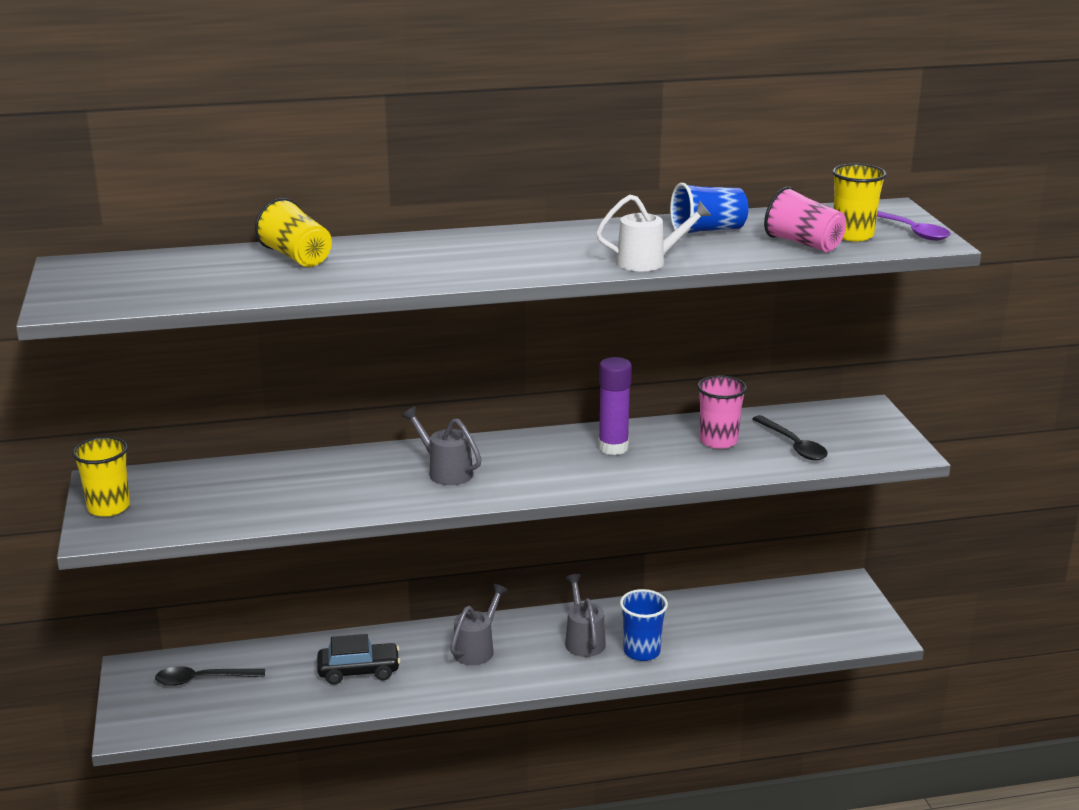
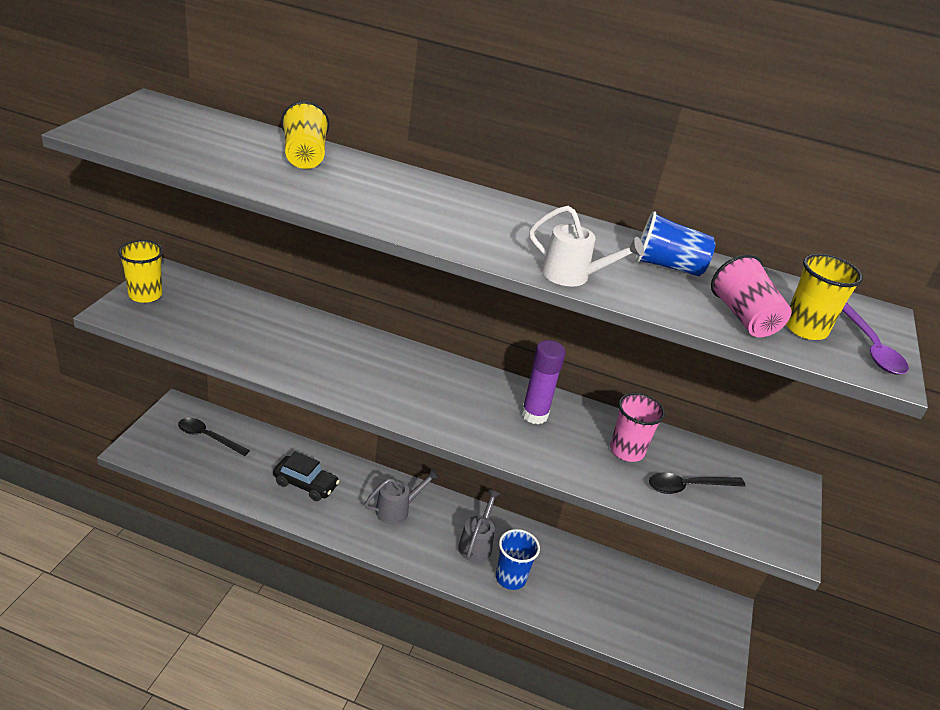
camera: 25 degrees right, 10 degrees up
grey watering can [401,406,482,485] -> none
black spoon [752,415,828,460] -> black spoon turned 75 degrees clockwise [649,473,746,494]

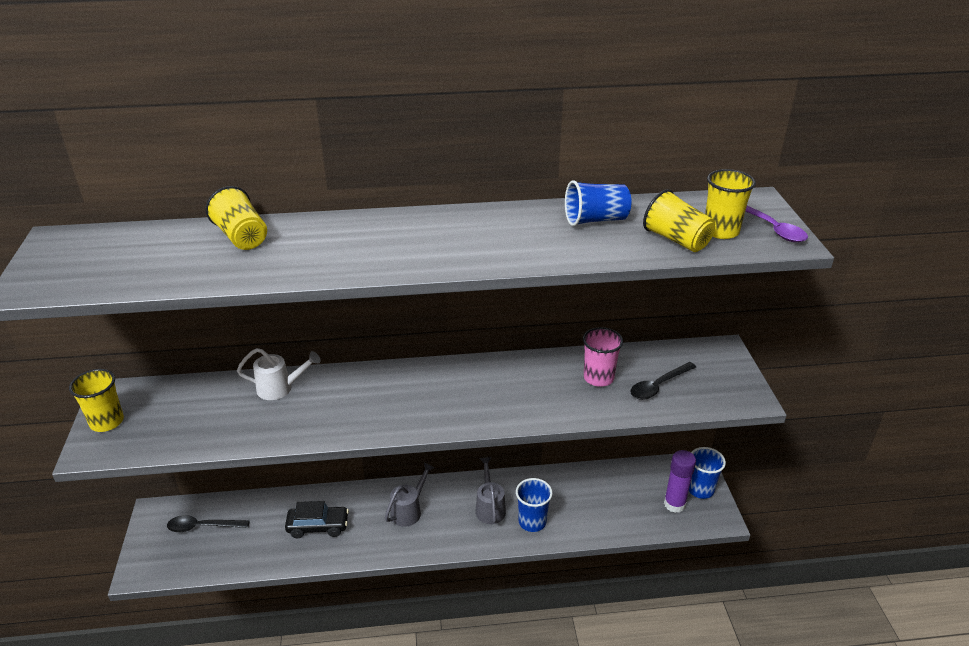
camera: 20 degrees left, 0 degrees up
purple glue stick [522,340,566,424] -> purple glue stick moved to [664,450,696,513]
white watering can [529,206,644,287] -> white watering can moved to [237,348,321,400]
pink cup [711,254,791,337] -> yellow cup [643,189,715,252]
none -> blue cup [689,447,726,499]

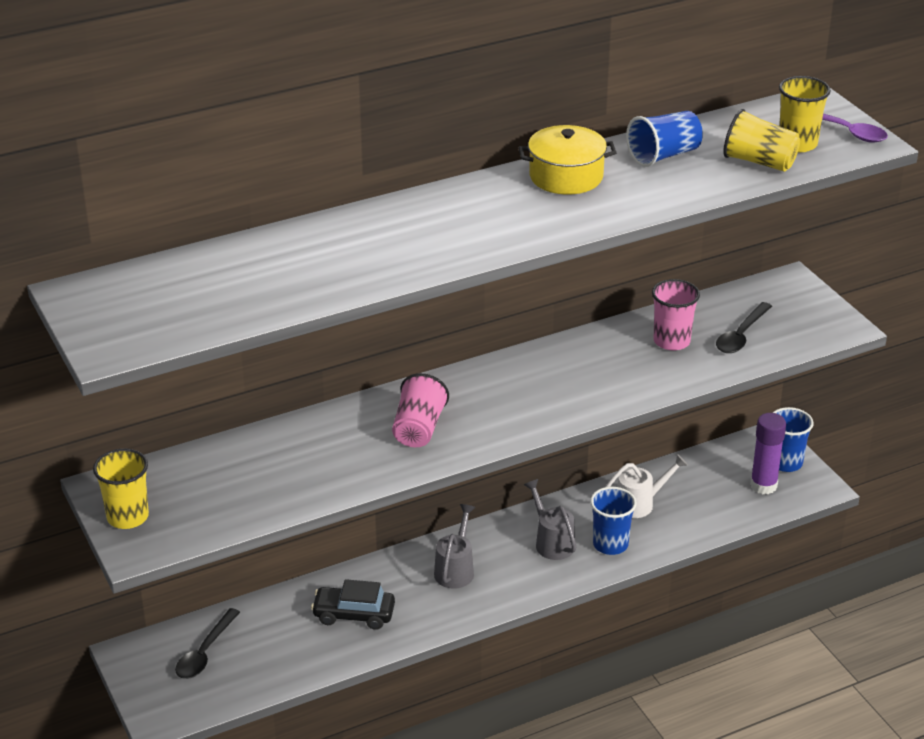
camera: 20 degrees left, 0 degrees up
black spoon [167,515,250,532] -> black spoon turned 45 degrees counterclockwise [175,608,240,679]
yellow cup [206,186,267,250] -> none
white watering can [237,348,321,400] -> white watering can moved to [605,454,688,518]
black car [285,501,349,538] -> black car turned 150 degrees counterclockwise [311,579,395,630]
none -> pink cup [392,373,449,447]
none -> yellow pot [518,125,616,195]

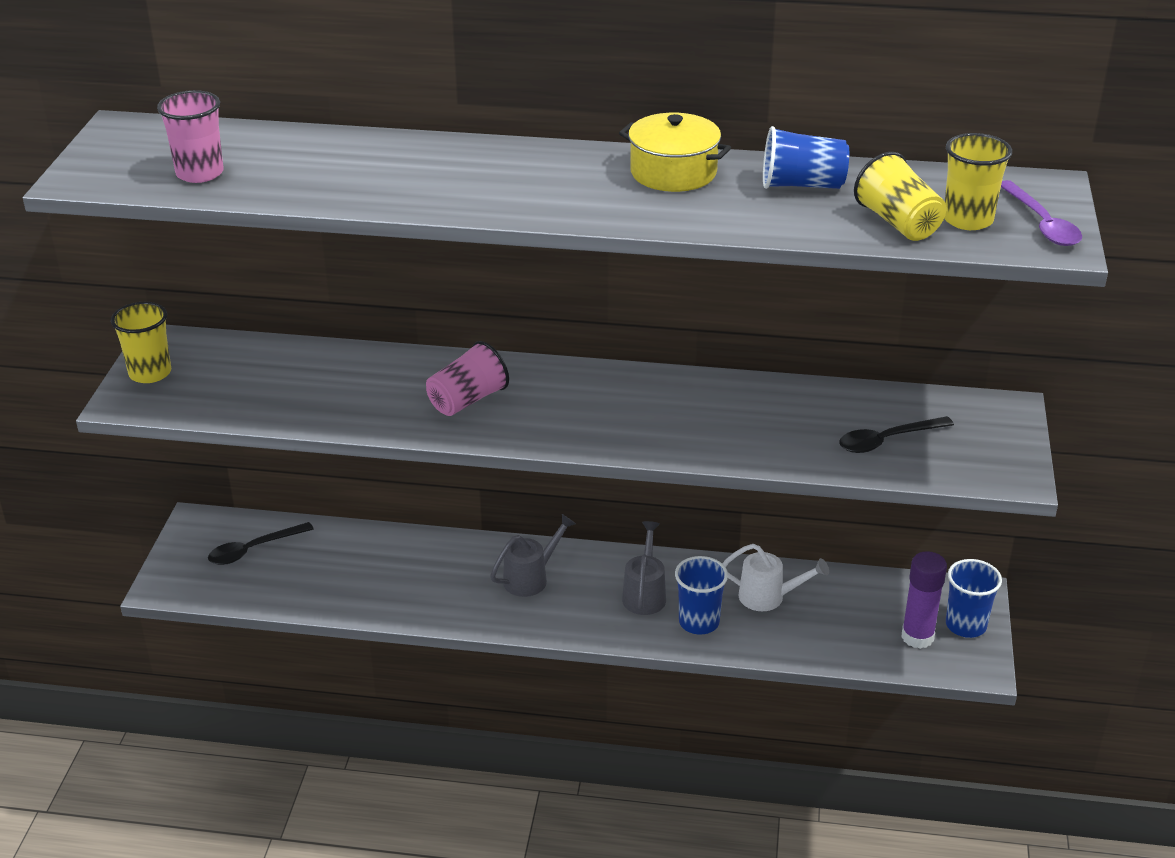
camera: 35 degrees right, 0 degrees up
black car [311,579,395,630] -> none
pink cup [652,279,700,350] -> pink cup moved to [157,90,224,183]

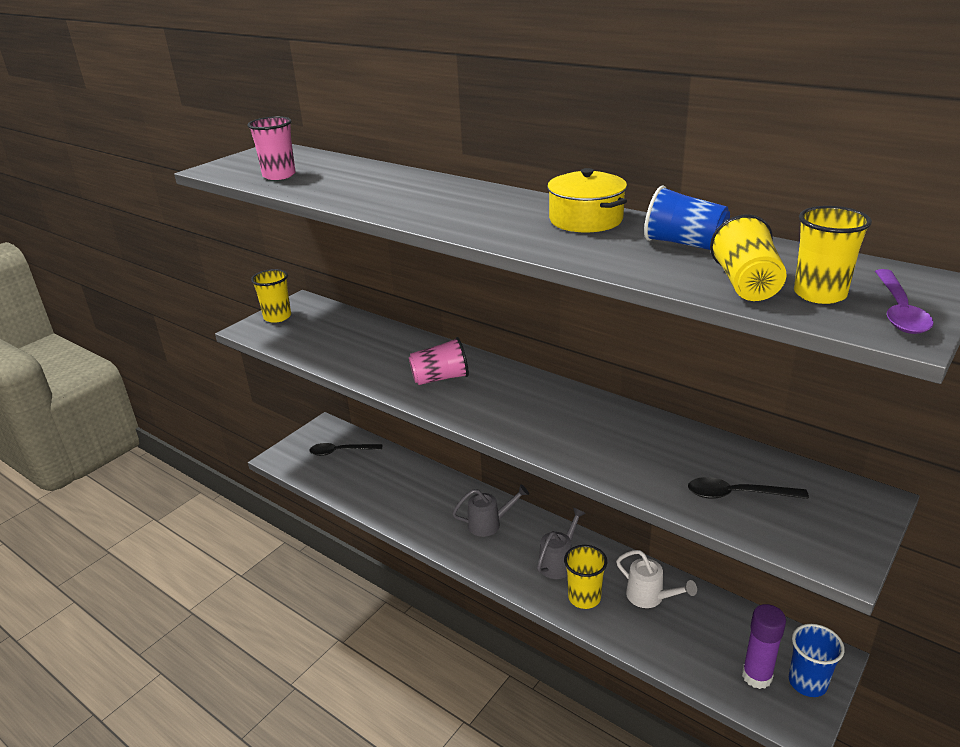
camera: 30 degrees right, 5 degrees down
blue cup [675,556,728,635] -> yellow cup [564,545,607,609]

